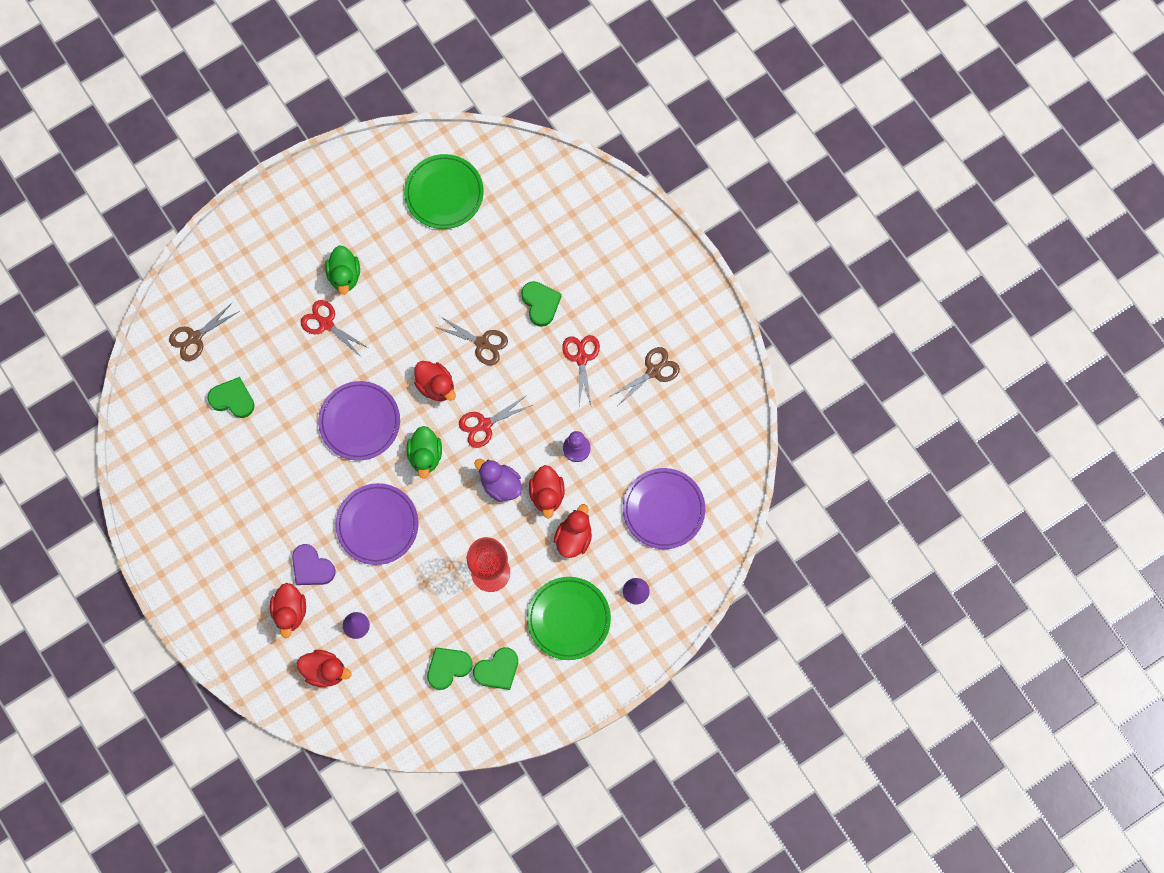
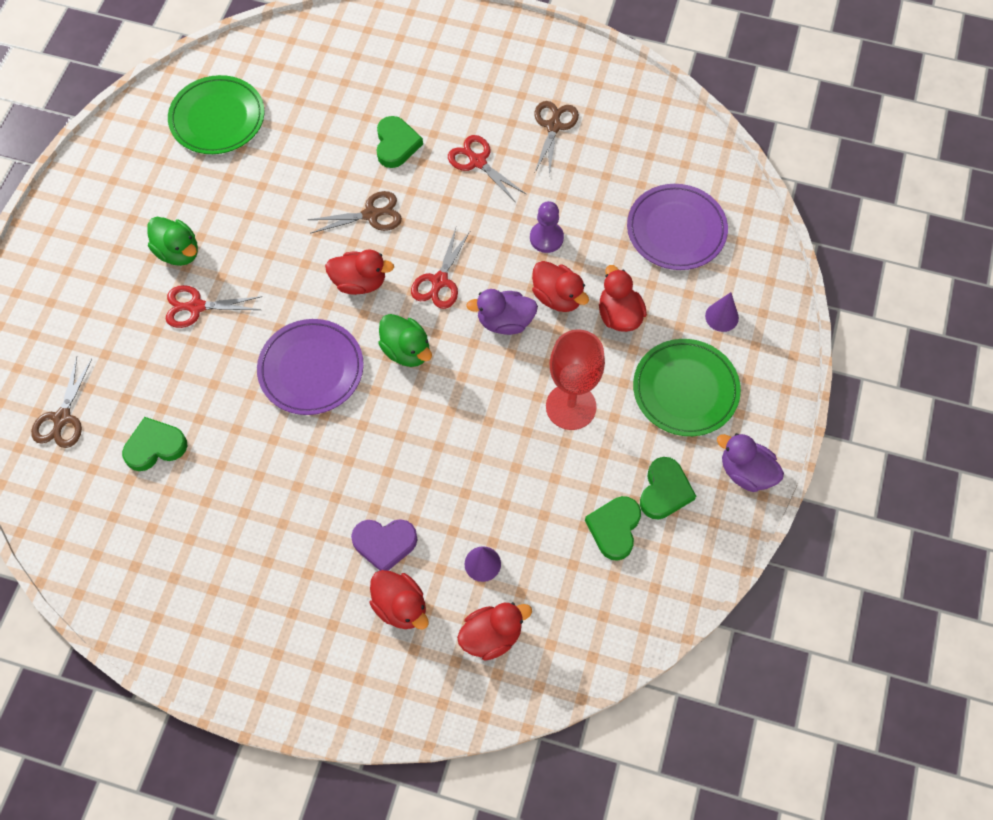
camera: 40 degrees left, 10 degrees down
purple plate [335,483,419,565] -> none
green heart [521,281,562,327] -> green heart turned 60 degrees clockwise [376,116,423,168]
none -> purple duck [717,433,784,492]

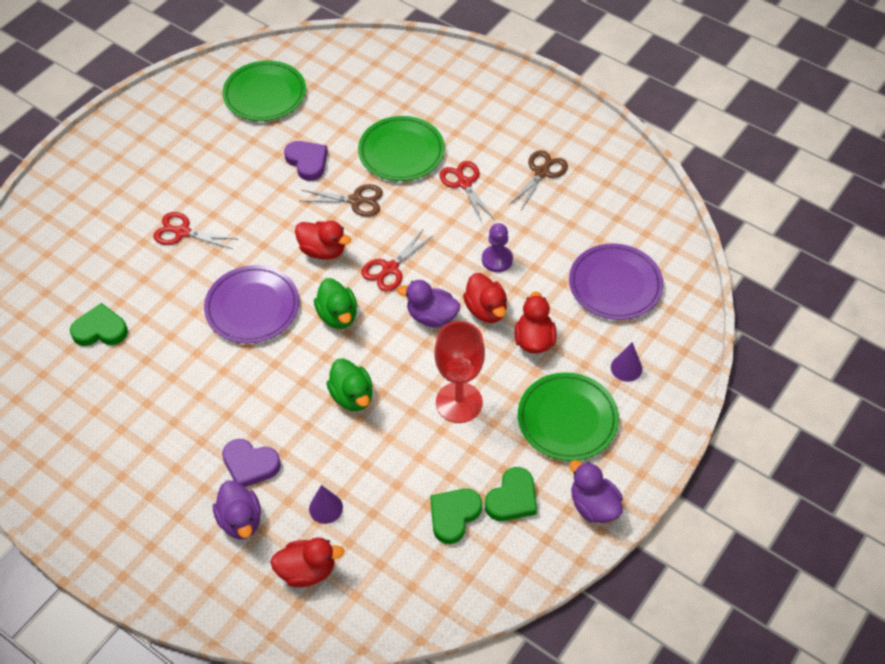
camera: 20 degrees right, 10 degrees down
brown scissors [31,357,92,448] -> none
green duck [147,217,198,266] -> green duck moved to [326,358,373,411]
red duck [370,570,429,630] -> purple duck [213,481,261,539]
green heart [376,116,423,168] -> green plate [358,116,445,181]
none -> purple heart [284,141,328,181]

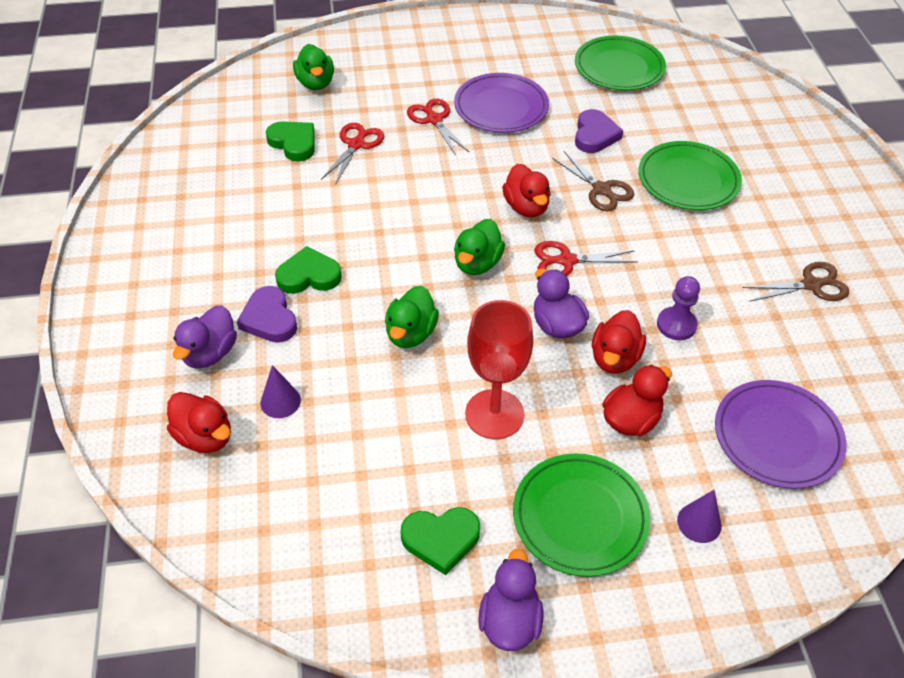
camera: 45 degrees right, 5 degrees down
purple plate [204,265,299,343] -> purple plate moved to [454,73,549,133]
green heart [430,489,482,544] -> green heart moved to [275,246,342,294]
red scissors [439,161,495,223] -> red scissors moved to [321,123,384,185]
none -> green duck [293,44,334,90]

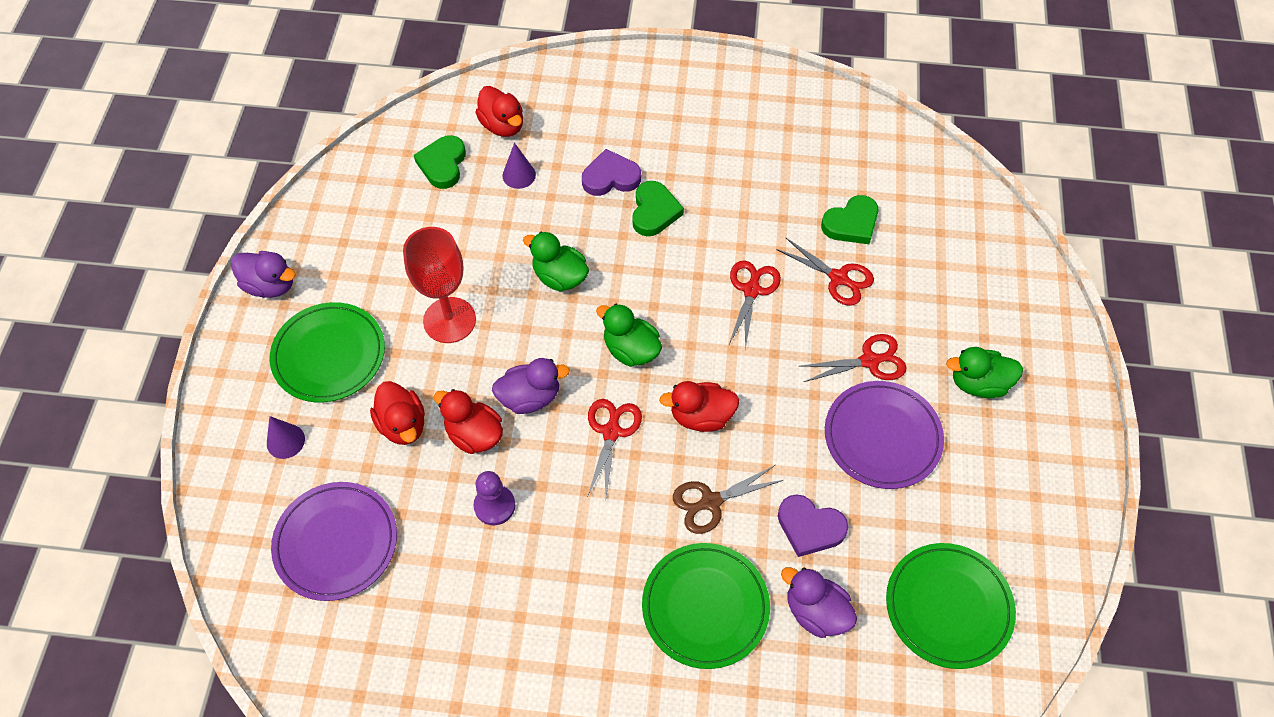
camera: 105 degrees right, 10 degrees up
red duck [167,392,231,453] -> red duck turned 90 degrees counterclockwise [475,86,523,137]
purple duck [173,305,237,369] -> purple duck moved to [781,567,857,638]
green duck [293,44,334,90] -> green duck moved to [946,347,1023,398]
green heart [400,507,480,575] -> green heart moved to [414,135,466,189]
brown scissors [743,262,849,302] -> none
none -> red scissors [728,260,781,350]

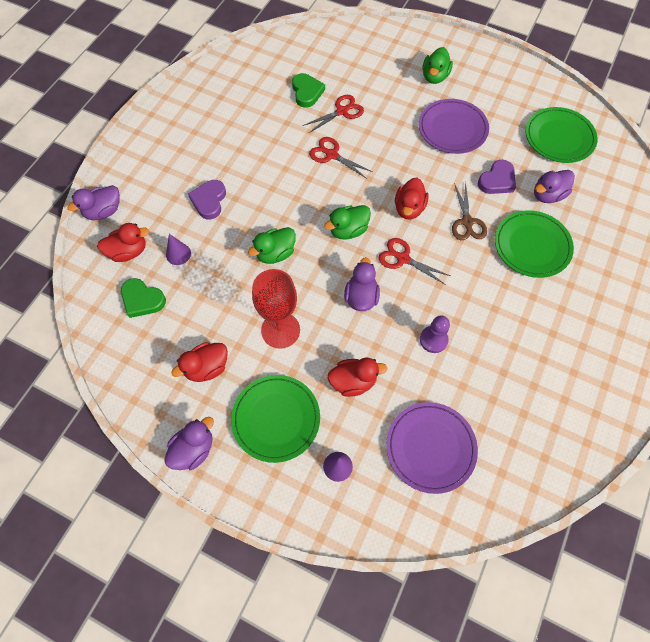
camera: 70 degrees left, 5 degrees up
red duck [434,389,503,454] -> red duck moved to [172,342,228,382]
green heart [632,181,684,236] -> none
red scissors [799,334,906,382] -> none
none -> purple duck [67,185,120,220]

